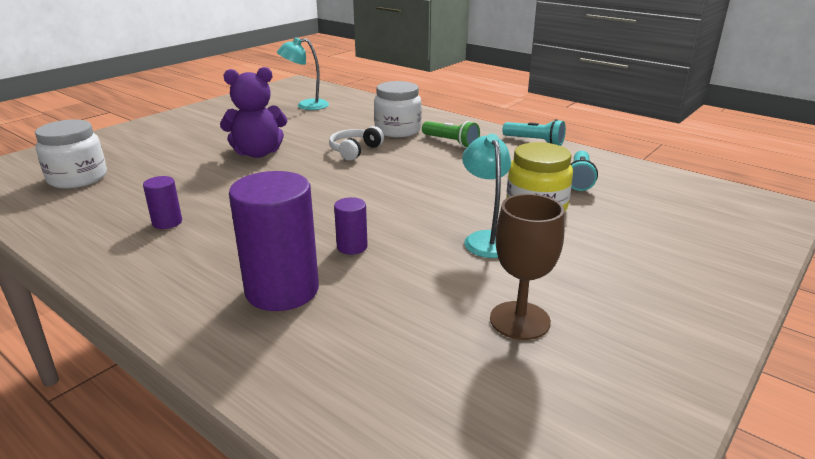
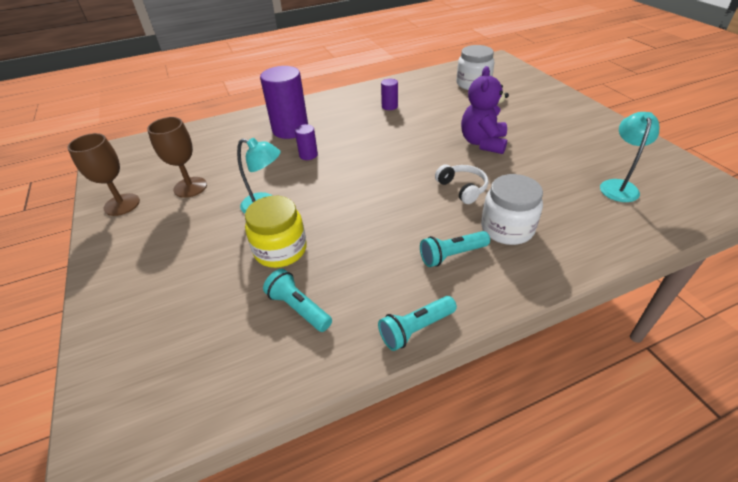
camera: 120 degrees right, 15 degrees up
green flashlight [422,121,480,148] -> turquoise flashlight [420,231,490,267]
none -> brown goblet [67,133,140,216]

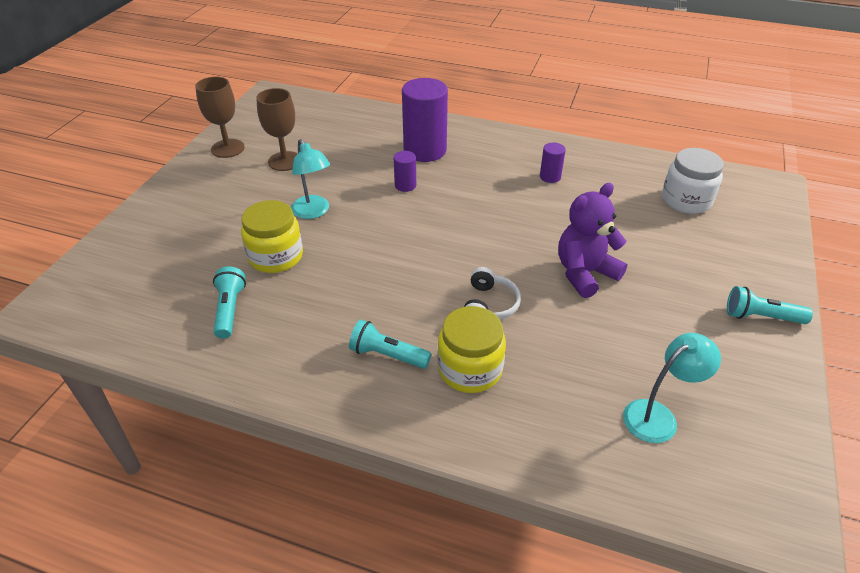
camera: 40 degrees right, 0 degrees up
turquoise flashlight [378,296,457,351] -> turquoise flashlight moved to [727,286,813,324]
white jar [481,174,543,245] -> yellow jar [437,306,506,393]

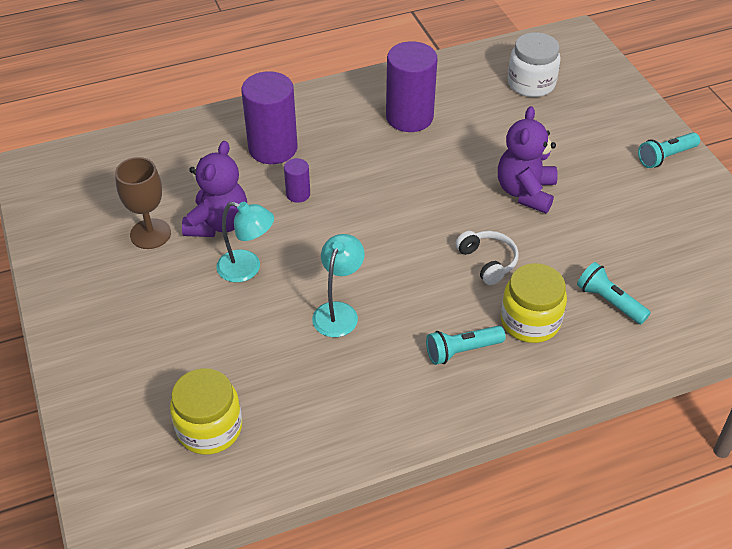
camera: 40 degrees left, 5 degrees up
brown goblet [195,77,245,158] -> none
turquoise flashlight [213,266,246,339] -> turquoise flashlight moved to [577,262,651,324]
yellow jar [241,200,303,273] -> yellow jar moved to [170,368,242,455]
purple cylinder [540,143,566,183] -> purple cylinder [386,41,437,132], size x2.12
turquoise lamp [623,333,721,443] -> turquoise lamp moved to [312,234,364,337]
none -> purple teddy bear [182,141,247,237]

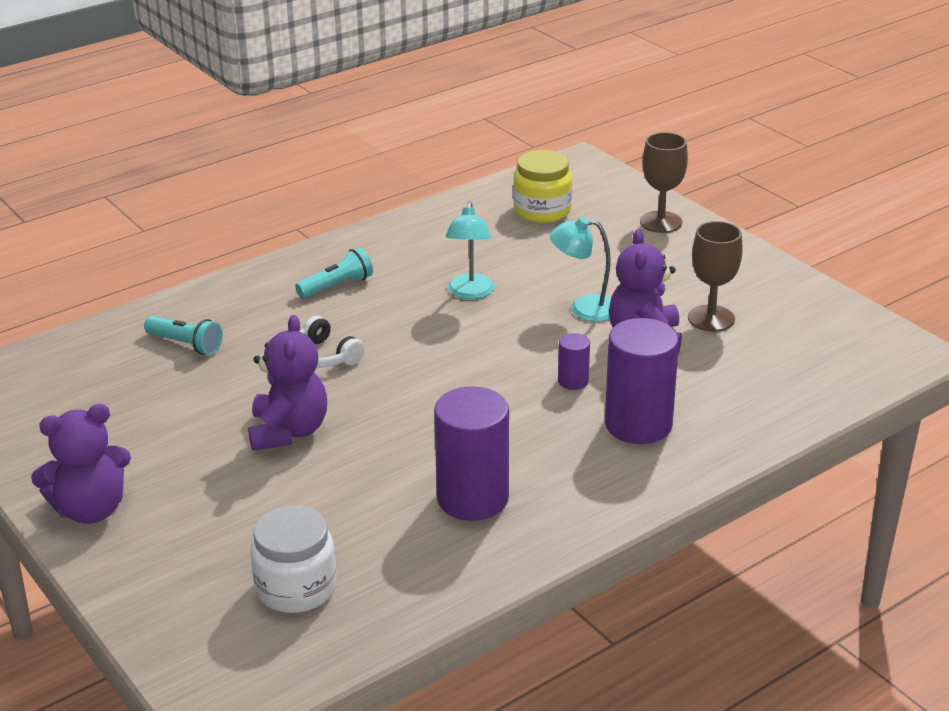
camera: 165 degrees right, 15 degrees down
yellow jar [501,263,567,343] -> none
turquoise flashlight [638,133,700,168] -> purple teddy bear [31,404,131,524]
none -> brown goblet [640,132,688,233]

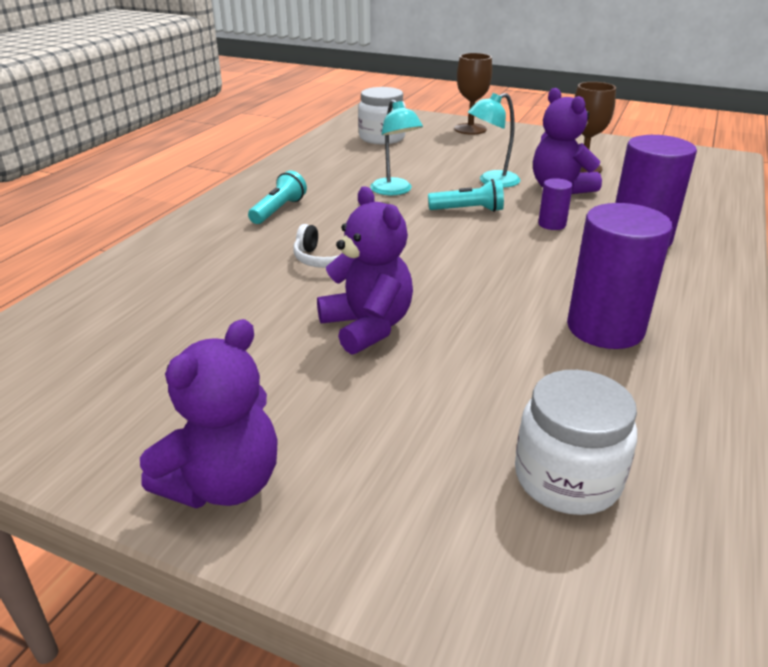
camera: 30 degrees left, 0 degrees up
turquoise flashlight [144,316,223,355] -> turquoise flashlight moved to [428,179,504,212]
yellow jar [513,150,572,223] -> white jar [358,87,406,144]

